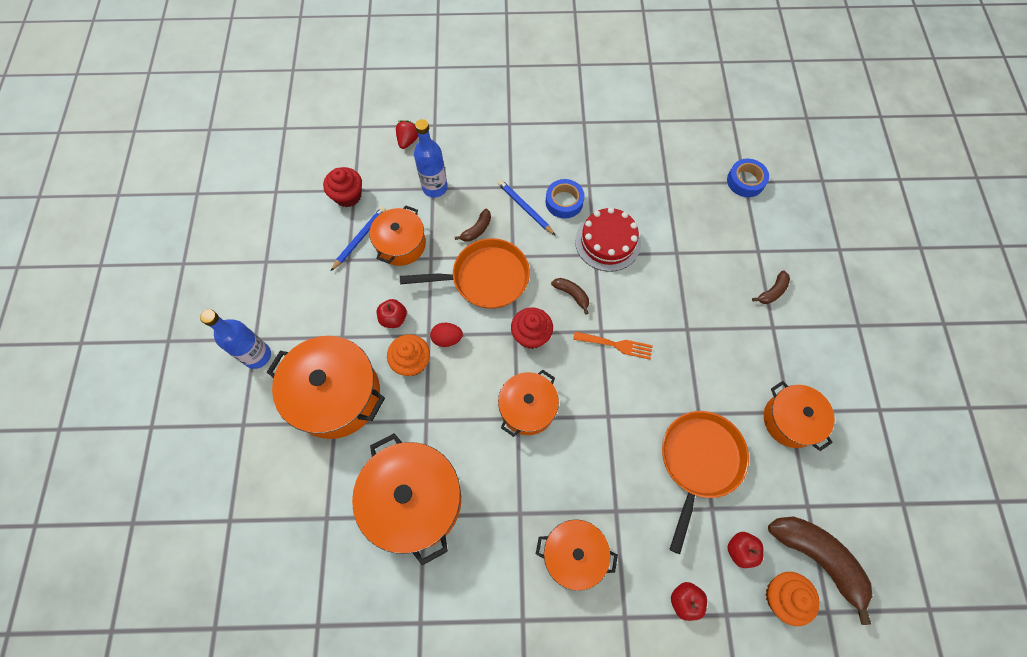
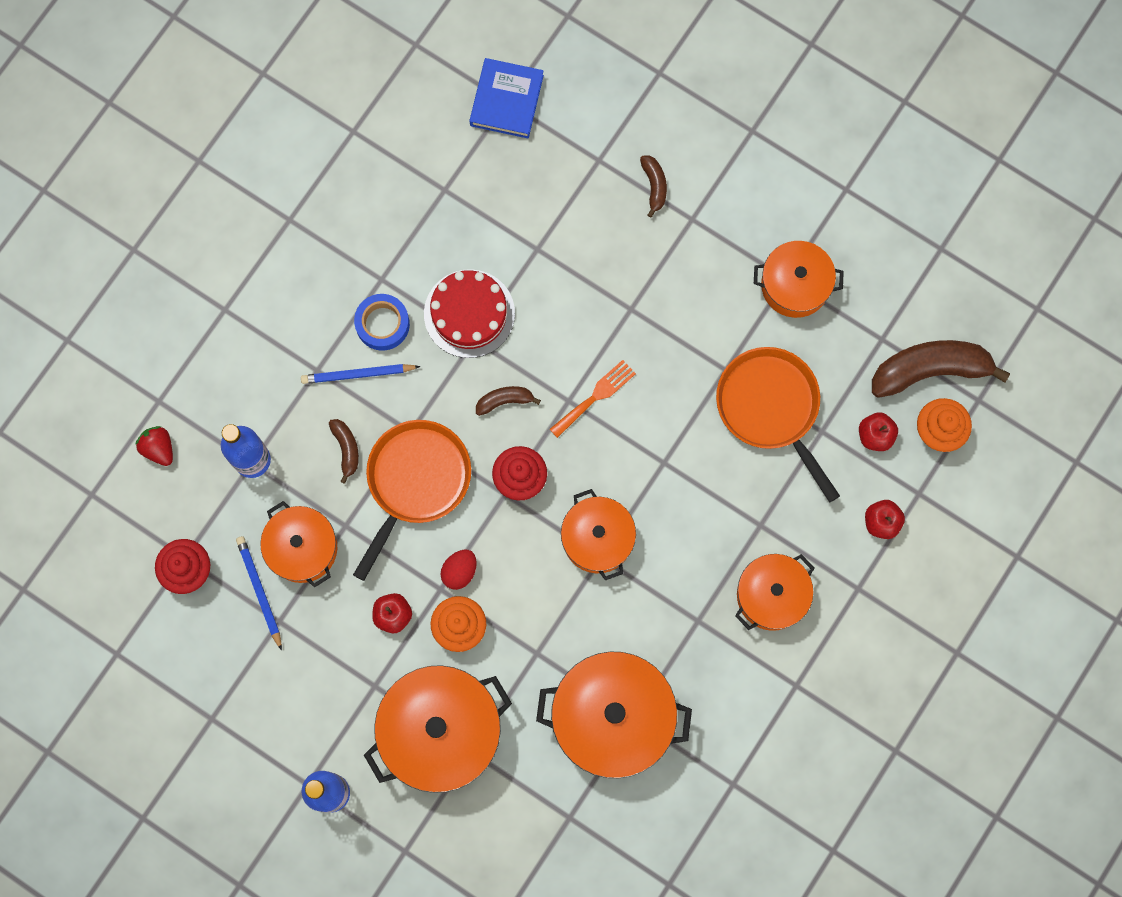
camera: 55 degrees left, 10 degrees up
blue tape [727,159,769,197] -> blue book [469,58,544,138]

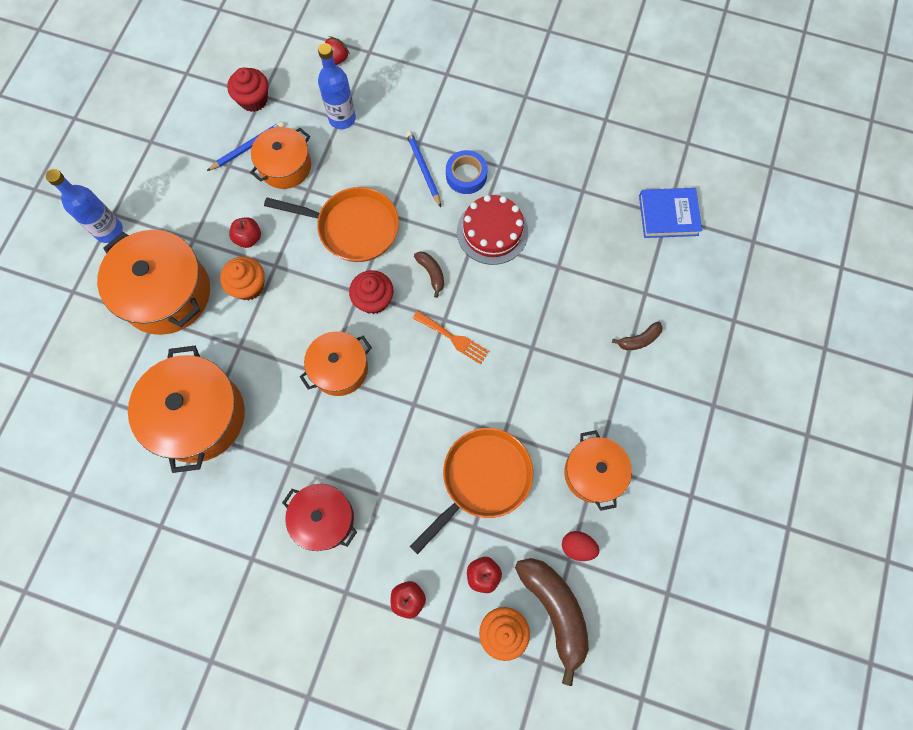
camera: 75 degrees right, 5 degrees down
brown banana [329,419,359,484] -> none
red egg [440,550,477,590] -> red egg moved to [562,531,599,561]
orange pot [735,554,815,631] -> red pot [282,484,357,551]

